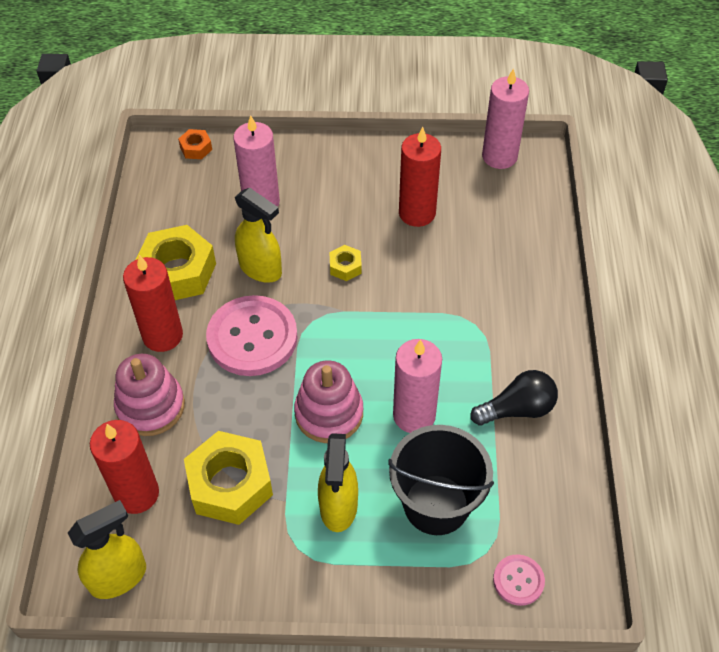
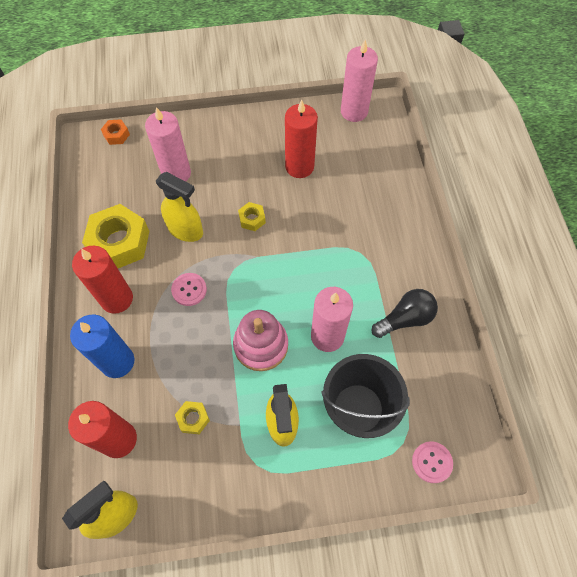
camera: 10 degrees left, 10 degrees up
pink stacking toy [114,354,185,436] -> blue candle [70,315,134,378]
yellow nut [184,431,273,525] -> yellow nut [175,401,210,434], size x0.46
pink button [206,295,298,376] -> pink button [171,273,207,306], size x0.48

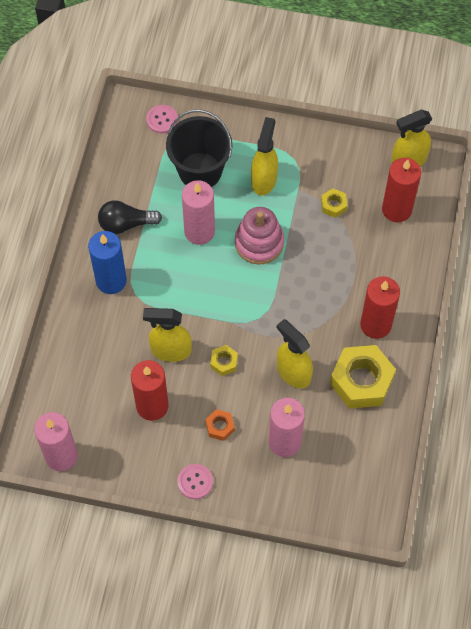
camera: 160 degrees left, 0 degrees up
blue candle [70,315,134,378] -> blue candle moved to [88,231,127,294]
orange nut [101,119,130,145] -> orange nut moved to [205,409,235,441]
pink button [171,273,207,306] -> pink button moved to [177,464,213,499]
none -> yellow spray bottle [143,308,192,362]

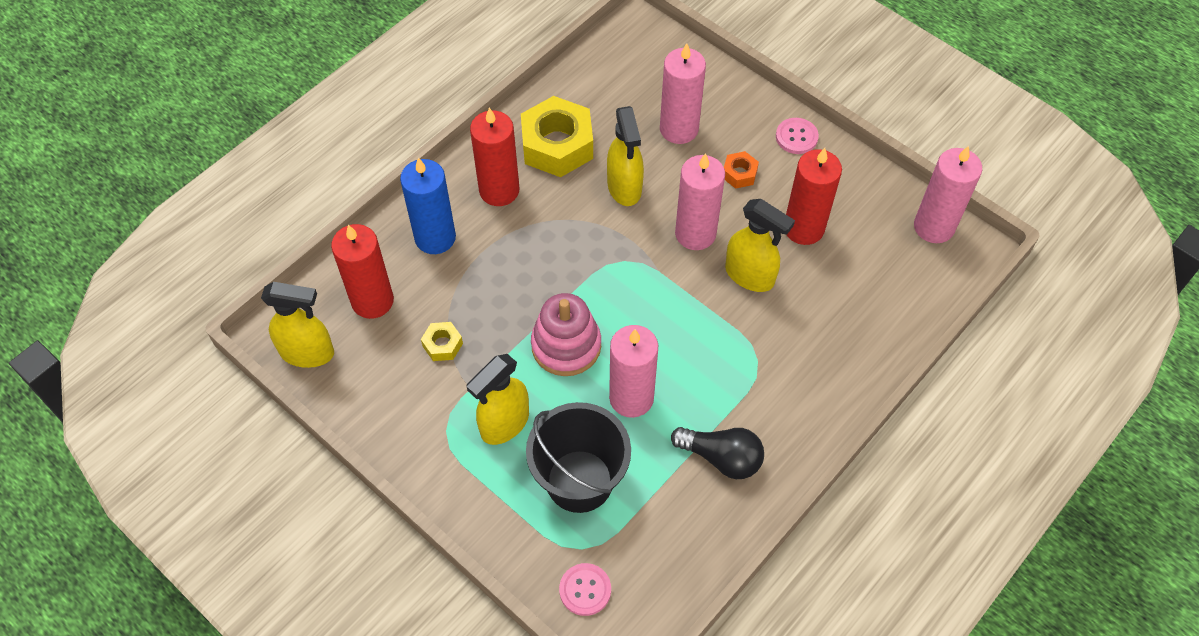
camera: 150 degrees left, 5 degrees down
blue candle [88,231,127,294] -> blue candle moved to [400,157,456,254]
yellow nut [210,345,238,376] -> pink candle [675,153,725,250]

